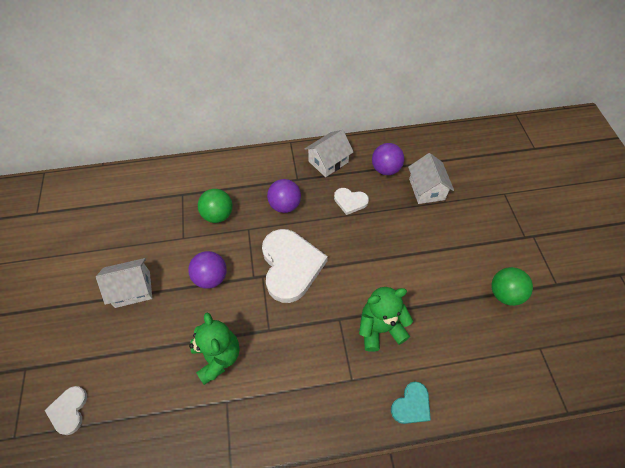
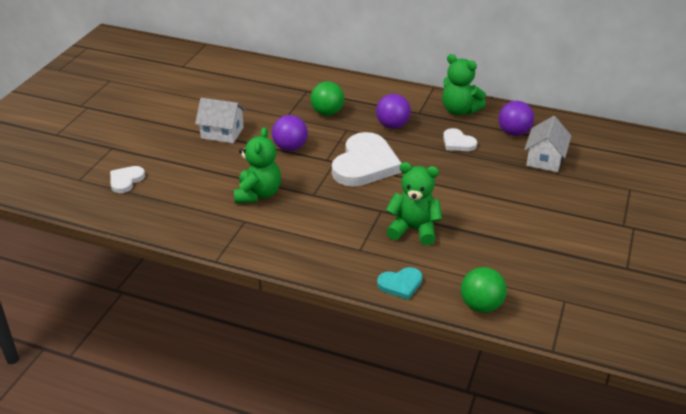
camera: 30 degrees right, 20 degrees down
white house [305,130,354,177] -> green teddy bear [442,54,486,115]
green ball [491,267,533,306] -> green ball moved to [461,267,507,313]

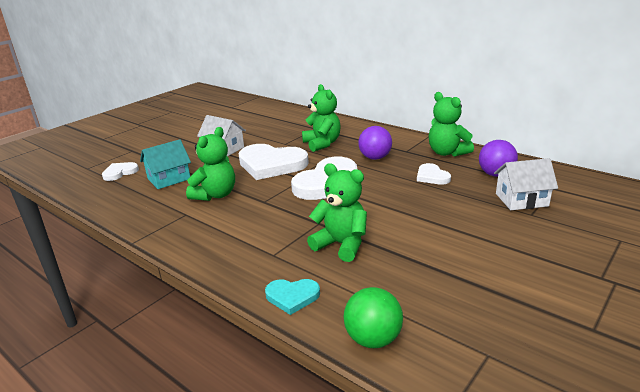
camera: 20 degrees right, 10 degrees down
purple ball [272,115,308,151] -> white heart [238,144,309,180]
green ball [310,81,344,116] -> green teddy bear [302,84,341,152]
white house [524,116,571,172] -> white house turned 45 degrees clockwise [494,158,558,210]
none -> turquoise house [140,139,191,189]

